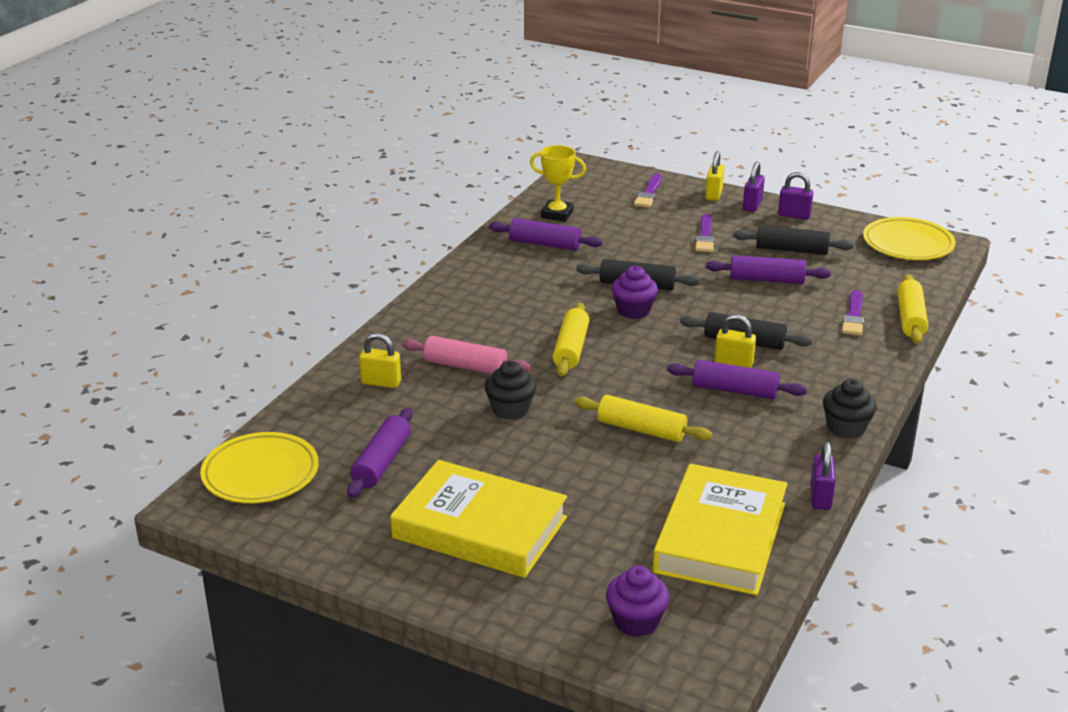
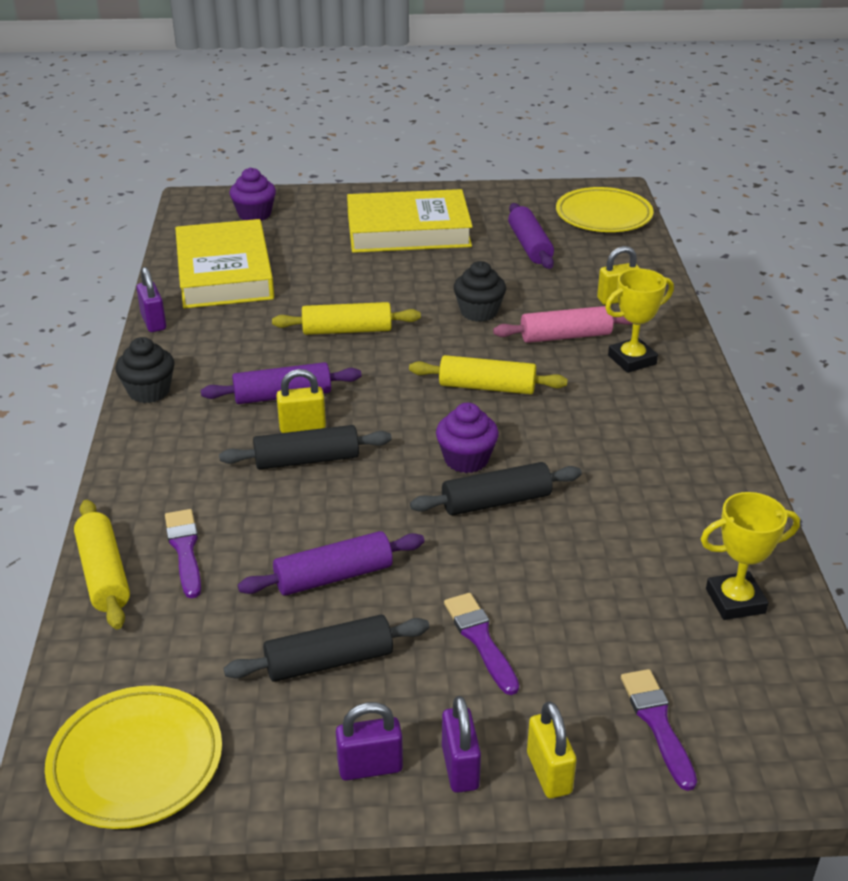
camera: 150 degrees right, 5 degrees up
purple rolling pin [489,218,603,251] -> none
yellow rolling pin [553,303,589,377] -> yellow rolling pin turned 60 degrees counterclockwise [409,355,568,394]
none -> yellow trophy [605,268,674,373]

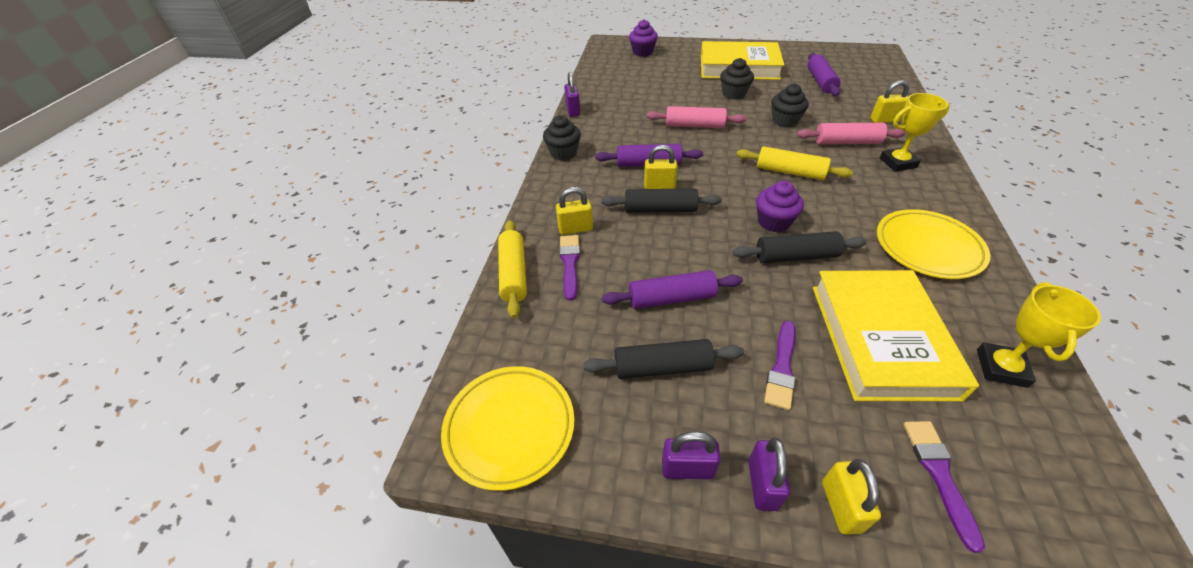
camera: 15 degrees right, 10 degrees up
yellow book [175,219,274,308] -> yellow book moved to [813,270,979,402]
yellow rolling pin [272,302,421,335] -> pink rolling pin [647,106,746,128]
purple brush [444,593,519,695] -> purple brush turned 150 degrees counterclockwise [764,321,796,410]
yellow plate [556,187,653,232] -> yellow plate moved to [877,209,990,279]
yellow trophy [701,492,800,620] -> yellow trophy turned 75 degrees counterclockwise [977,282,1101,388]
none -> yellow padlock [556,187,593,235]
none -> black cupcake [720,58,754,99]

